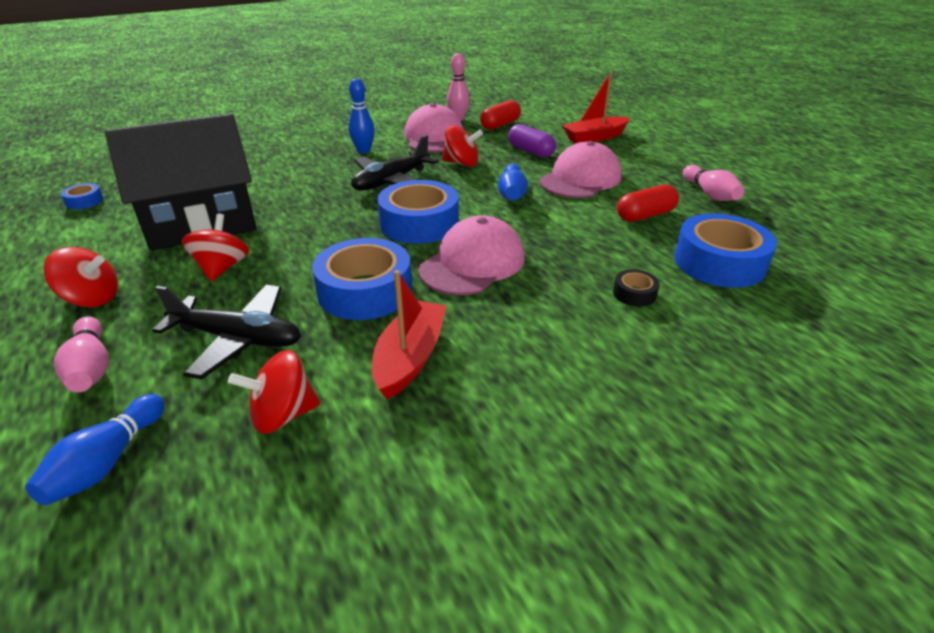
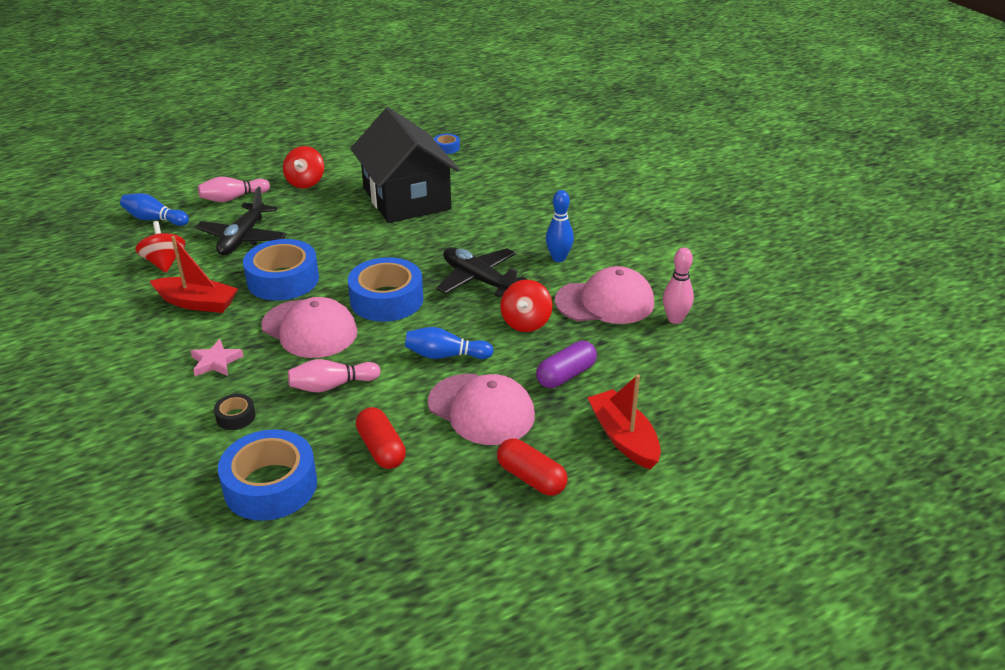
camera: 90 degrees right, 0 degrees up
red spinning top [182,213,249,281] -> none
red capsule [480,100,521,130] -> red capsule moved to [497,438,568,496]
pink bowling pin [683,165,744,201] -> pink bowling pin moved to [288,359,381,393]
none -> pink star [191,339,244,376]

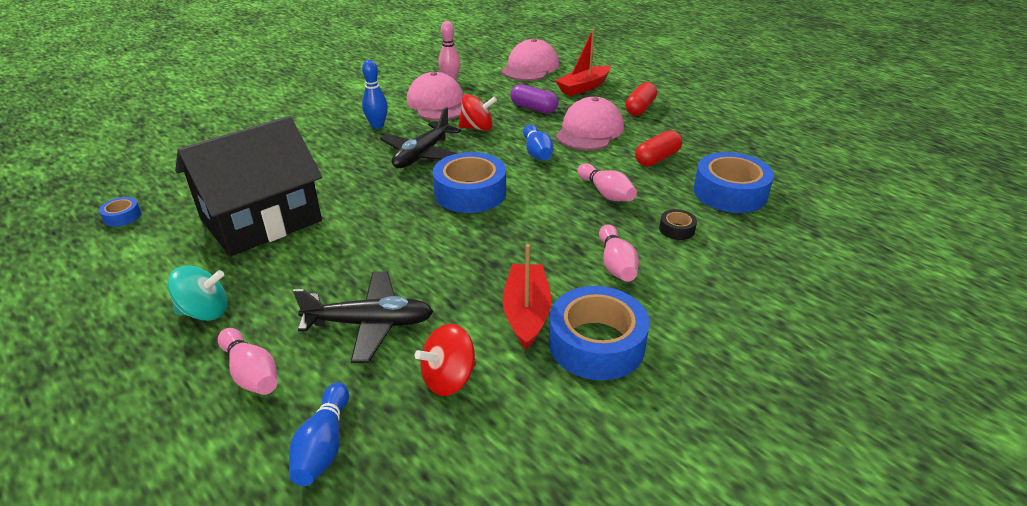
camera: 105 degrees left, 0 degrees up
pink star [191,339,244,376] -> pink bowling pin [599,225,639,282]
blue tape [243,239,319,301] -> blue tape moved to [549,286,650,380]
pink cap [261,297,357,358] -> pink cap moved to [502,38,559,81]
red spinning top [283,146,324,188] -> turquoise spinning top [168,266,228,321]

